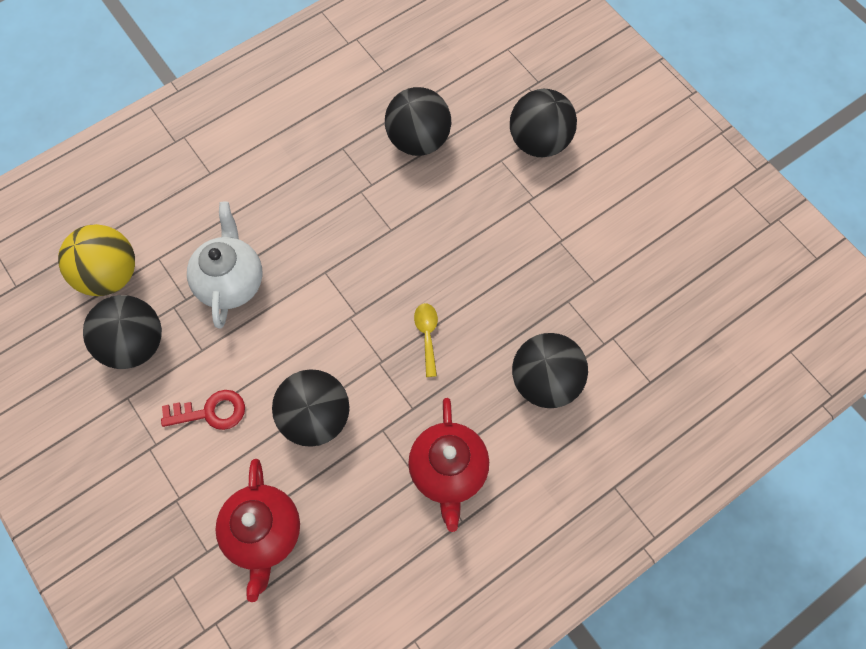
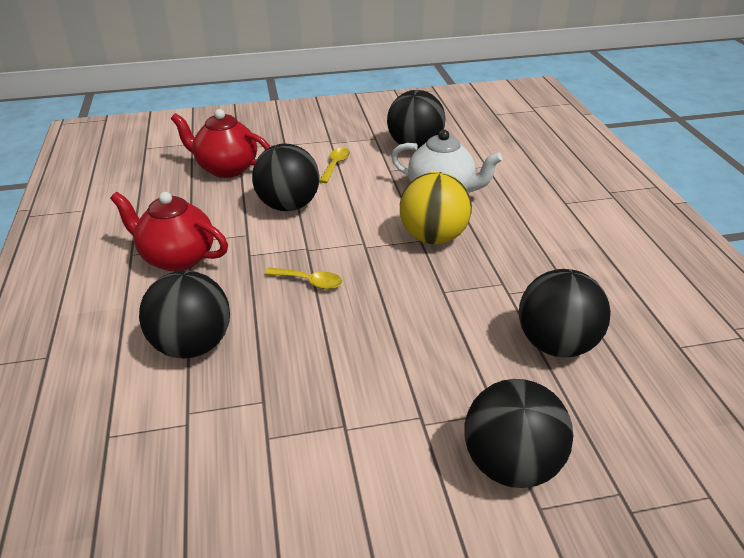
camera: 115 degrees right, 30 degrees down
yellow ball [58,224,135,296] -> yellow ball moved to [400,172,472,244]
red key [161,390,245,430] -> yellow spoon [319,148,350,183]

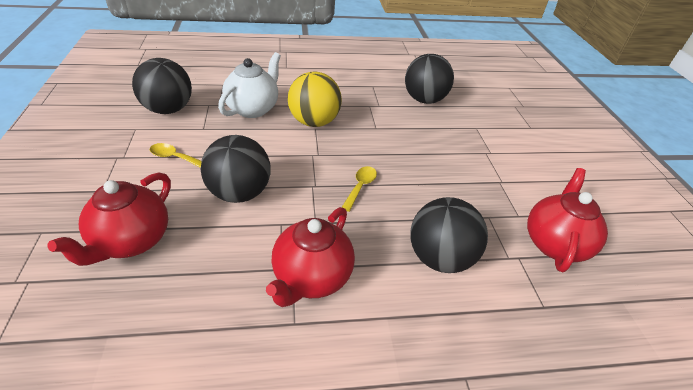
camera: 90 degrees left, 5 degrees up
black ball [464,379,573,488] -> none
none -> red teapot [527,168,608,272]

